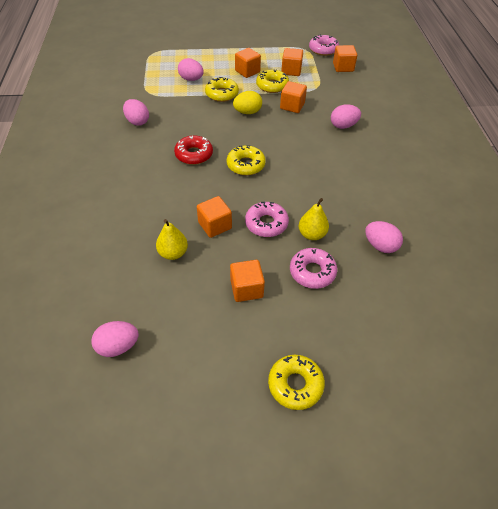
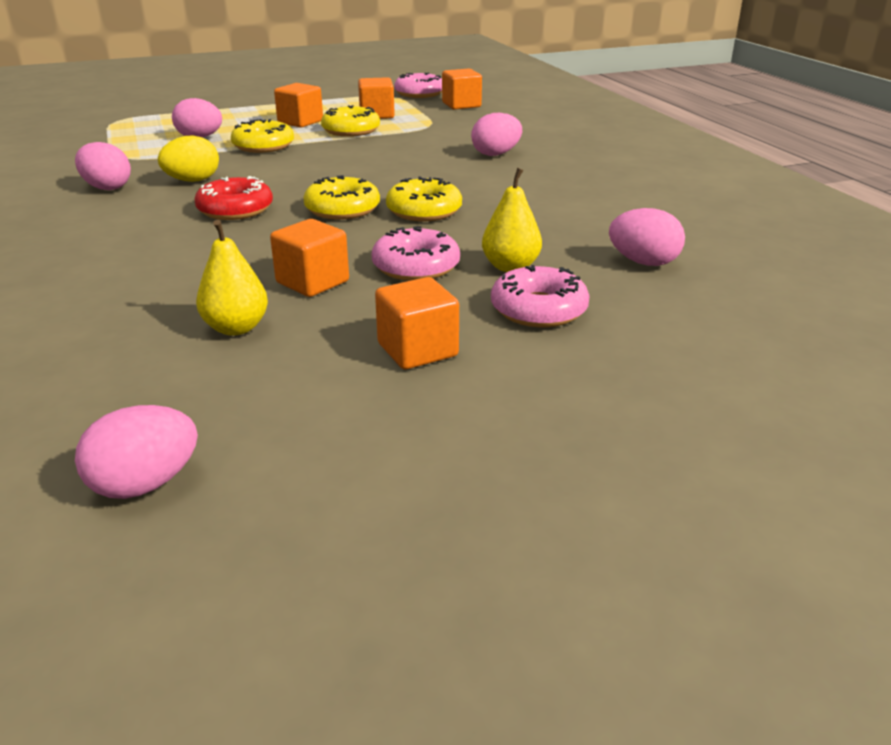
camera: 15 degrees left, 20 degrees down
yellow egg [233,91,262,114] -> yellow egg moved to [158,135,219,182]
yellow donut [268,355,325,410] -> yellow donut moved to [386,176,462,221]
orange cube [280,81,307,113] -> none

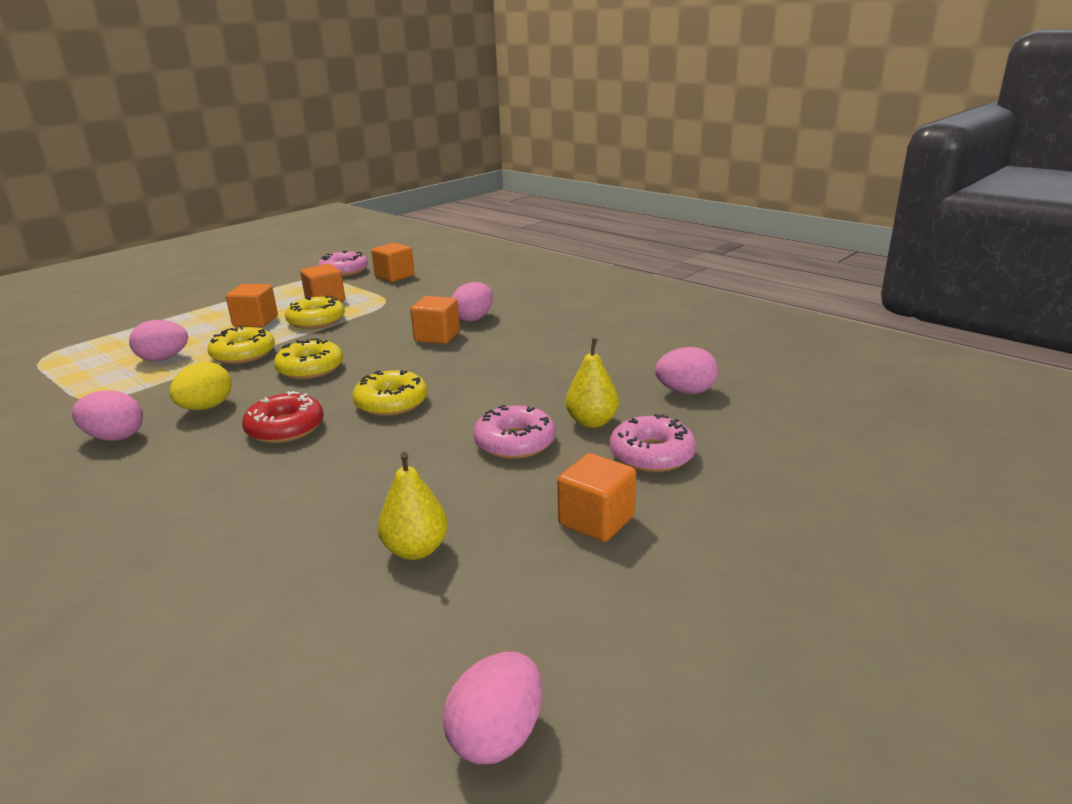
camera: 25 degrees left, 5 degrees down
orange cube [270,219,349,297] -> orange cube moved to [410,296,460,344]
yellow donut [386,176,462,221] -> yellow donut moved to [274,338,343,379]

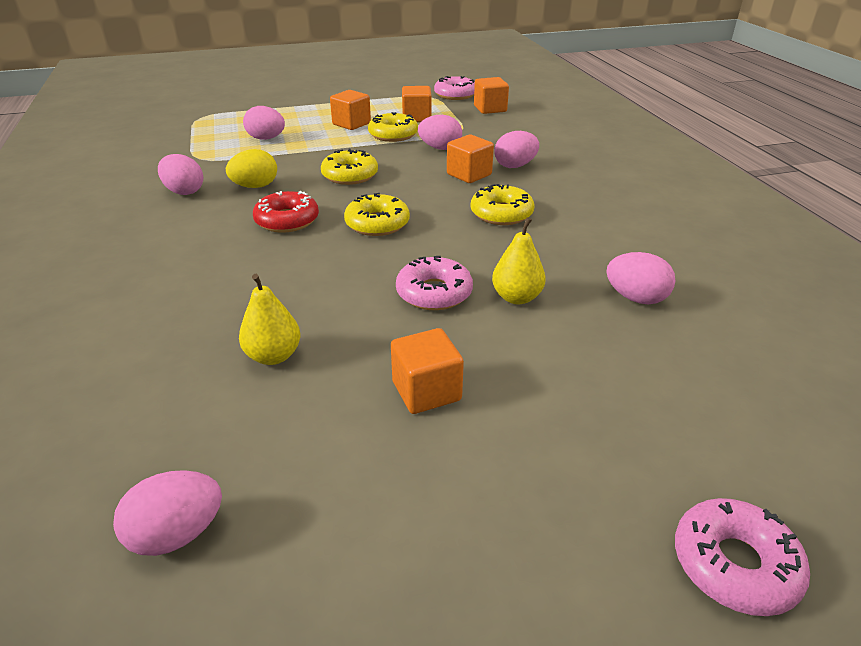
camera: 30 degrees right, 10 degrees up
yellow donut [207,326,275,364] -> yellow donut moved to [471,184,534,225]
pink donut [610,414,696,472] -> pink donut moved to [675,498,810,616]
none -> pink egg [418,115,462,150]

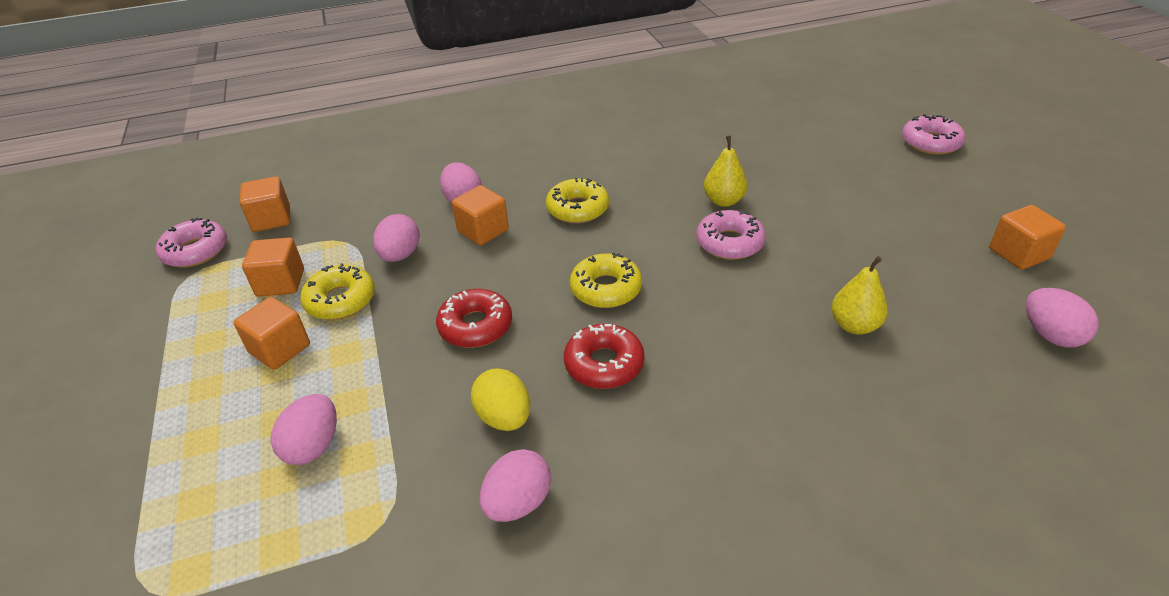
camera: 90 degrees left, 5 degrees up
yellow donut [321,149,378,185] -> red donut [436,289,512,348]
orange cube [391,328,464,414] -> orange cube moved to [989,205,1066,270]
pink egg [606,252,675,304] -> none

